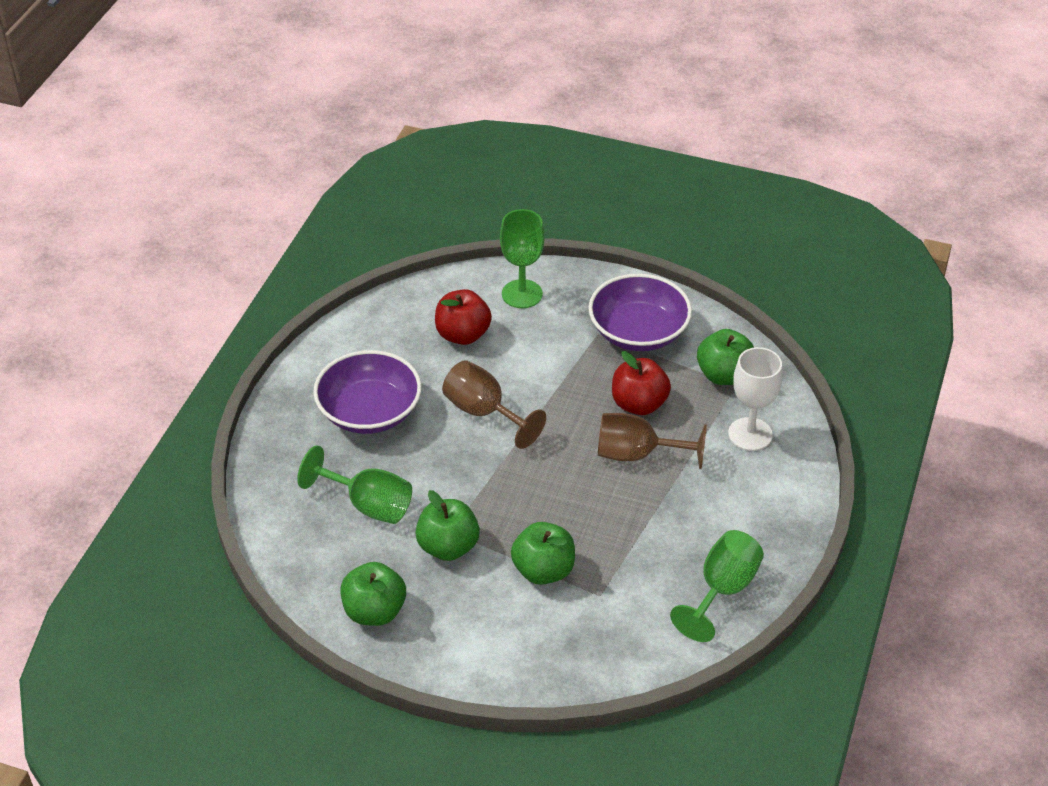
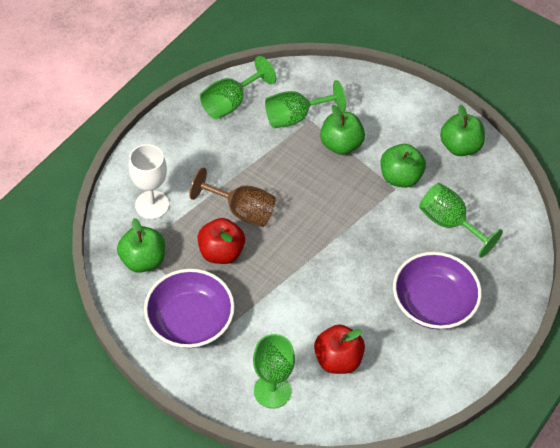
camera: 165 degrees left, 10 degrees up
brown goblet [442,360,546,449] -> none
none -> green goblet [265,80,346,128]

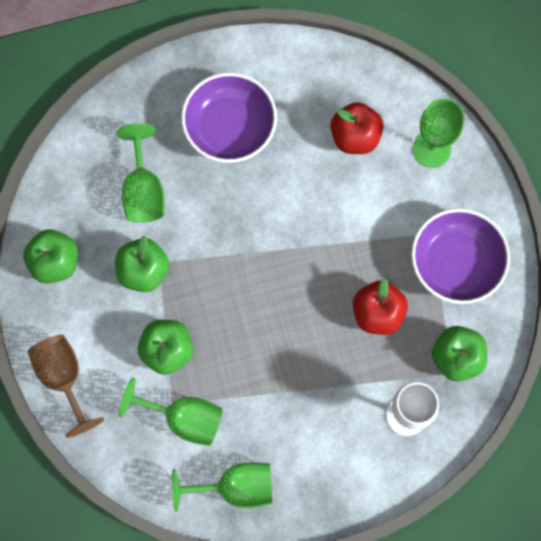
camera: 140 degrees left, 20 degrees up
brown goblet [189,168,275,227] -> brown goblet moved to [28,334,104,438]

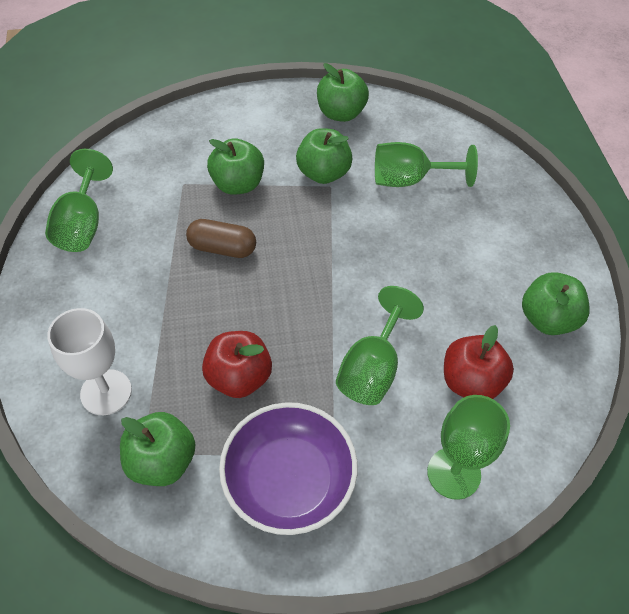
camera: 95 degrees right, 20 degrees down
brown goblet [28,334,104,438] -> none
green goblet [119,378,223,446] -> green goblet moved to [336,286,424,405]
purple bowl [181,72,277,163] -> none
none -> brown capsule [186,219,256,258]
none -> green apple [522,272,590,335]

